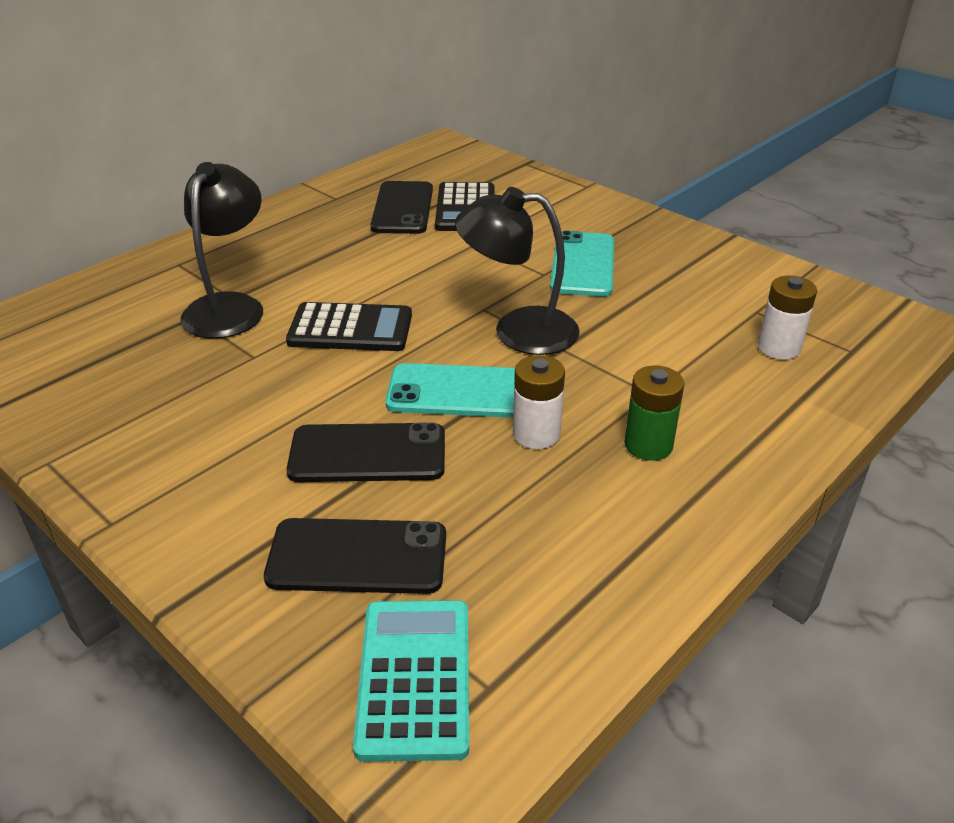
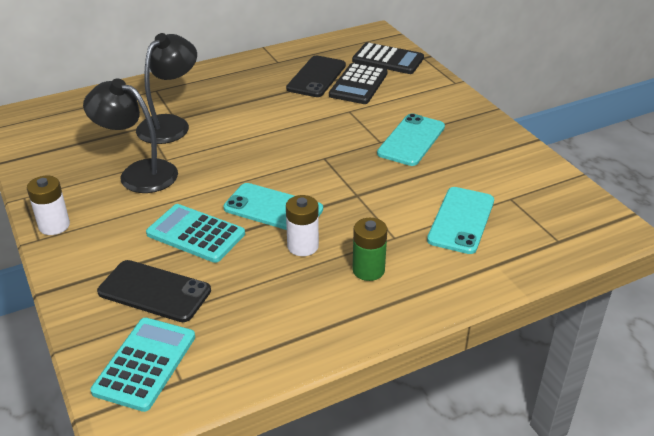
camera: 20 degrees right, 0 degrees up
black calculator [286,302,412,351] -> black calculator moved to [352,42,424,74]
black phone [287,422,445,482] -> turquoise calculator [146,204,245,263]
black lamp [455,187,580,355] -> black lamp moved to [83,79,178,193]
white battery [758,276,817,360] -> white battery moved to [27,176,70,235]
none -> turquoise phone [427,187,494,254]

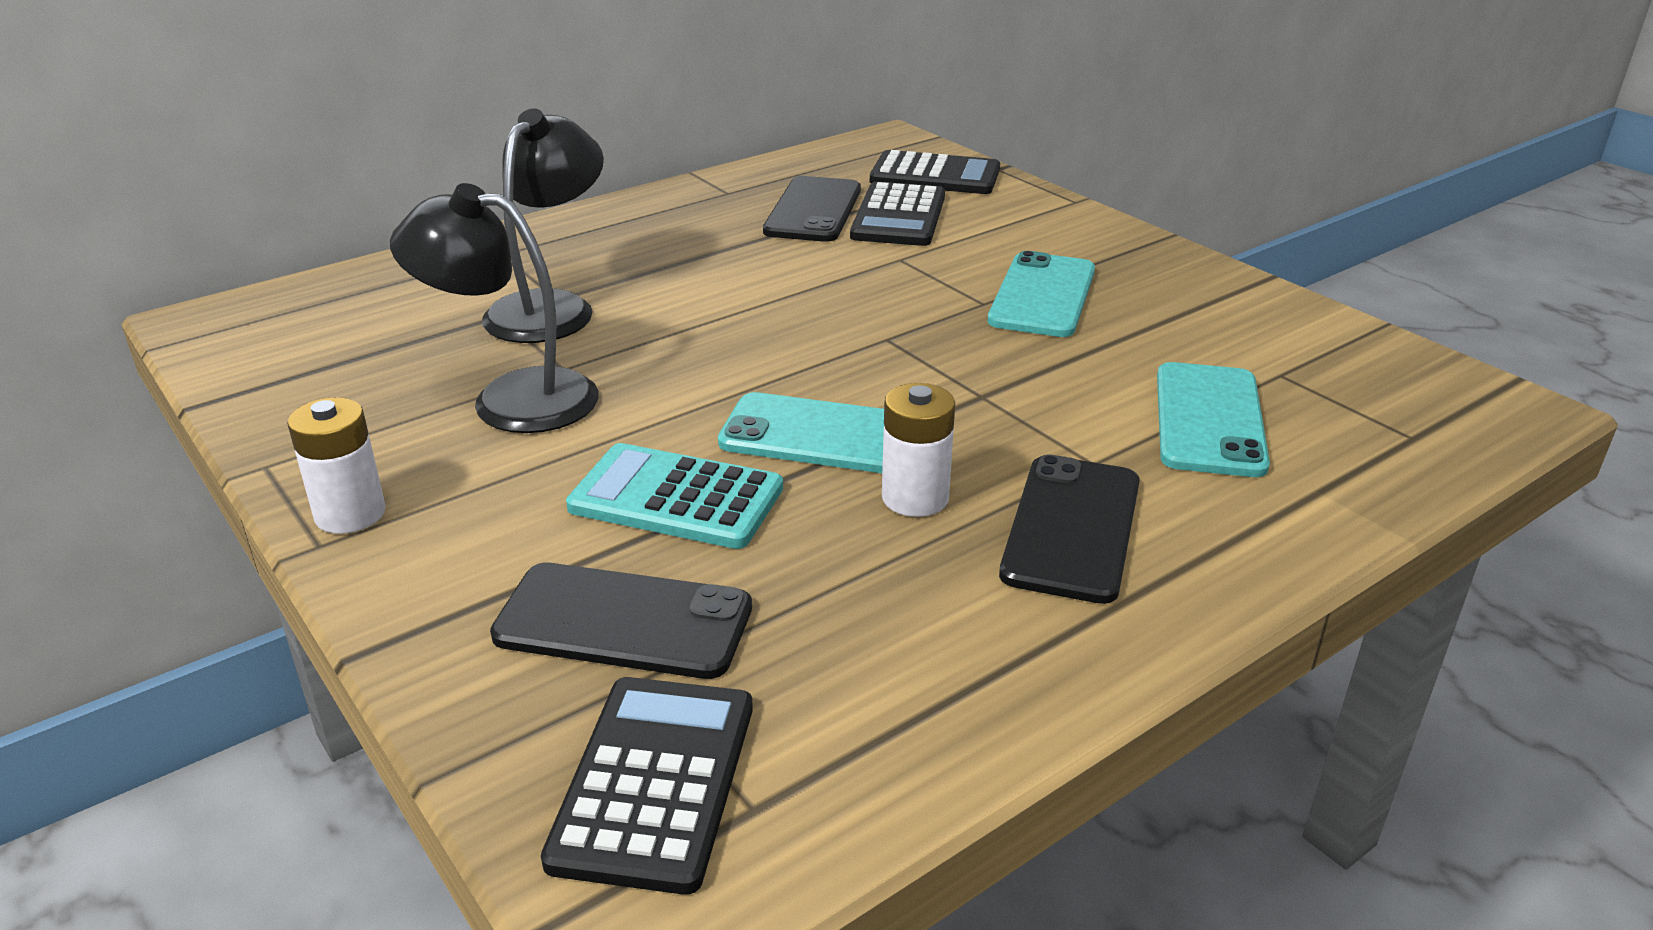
camera: 10 degrees left, 5 degrees down
turquoise calculator [90,318,195,412] -> black calculator [541,677,753,895]
green battery [352,218,387,281] -> black phone [999,454,1140,604]

